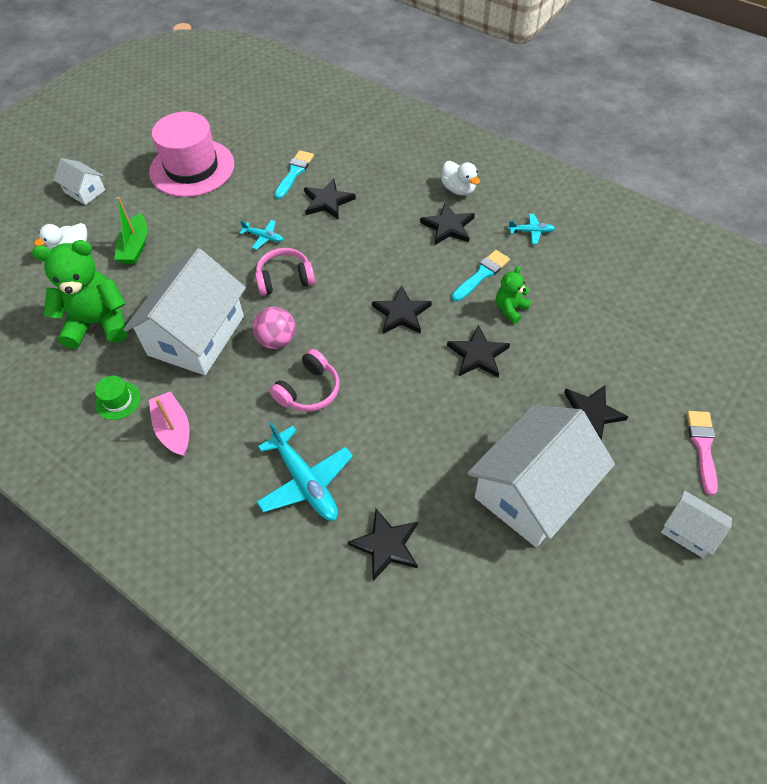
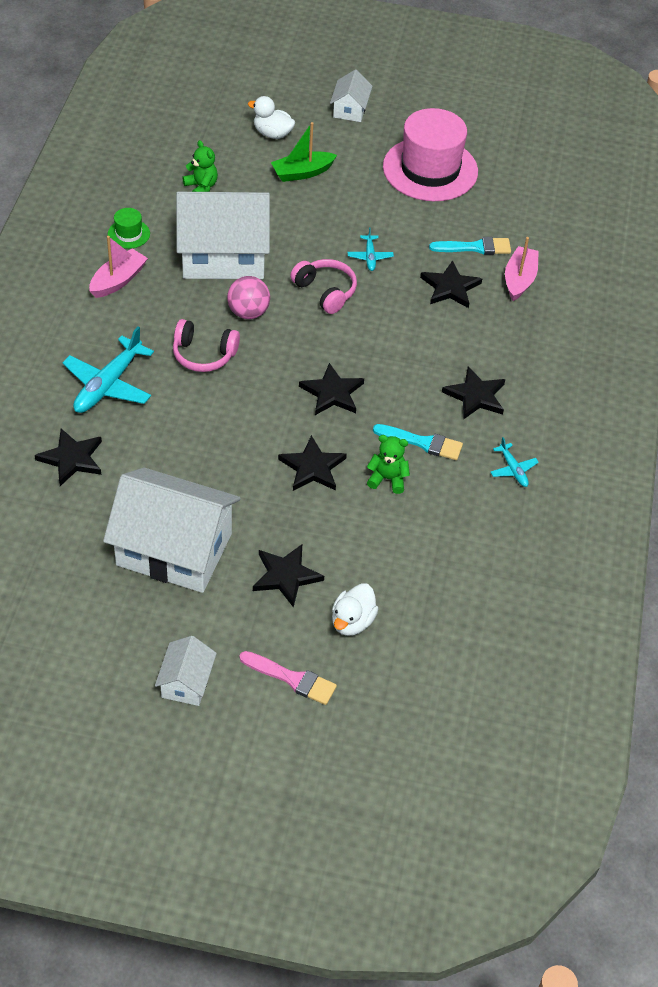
camera: 60 degrees right, 5 degrees down
green teddy bear [32,240,128,349] -> green teddy bear [183,140,218,192], size x0.50
white duck [441,161,480,196] -> white duck moved to [332,583,379,636]
pink brush [687,411,718,495] -> pink brush turned 45 degrees clockwise [239,651,337,705]
none -> pink boat [505,237,539,301]

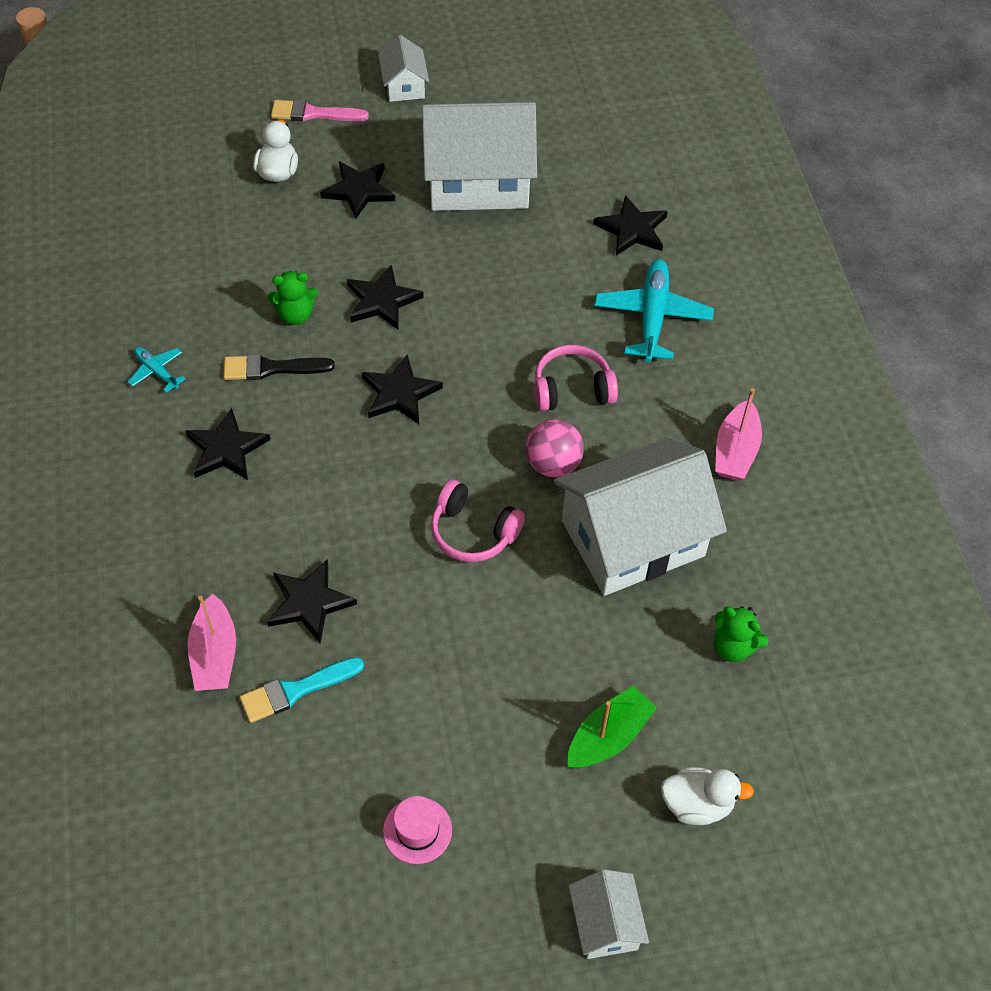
camera: 160 degrees right, 5 degrees up
green hat [108,208,150,249] -> none
turquoise plane [347,227,394,271] -> none
turquoise brush [373,424,463,460] -> black brush [224,354,335,380]
pink hat [383,108,478,201] -> pink hat [383,796,452,864], size x0.42

